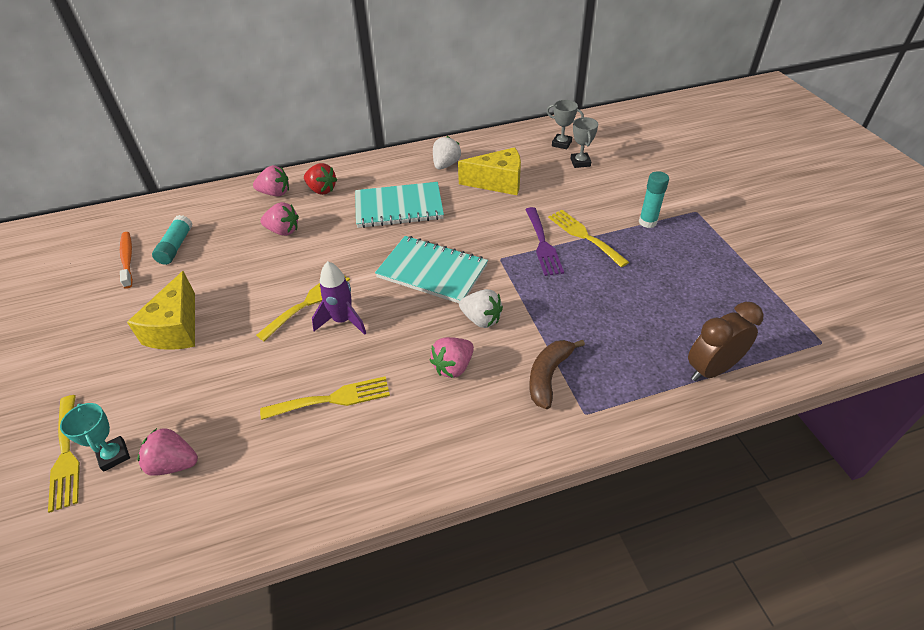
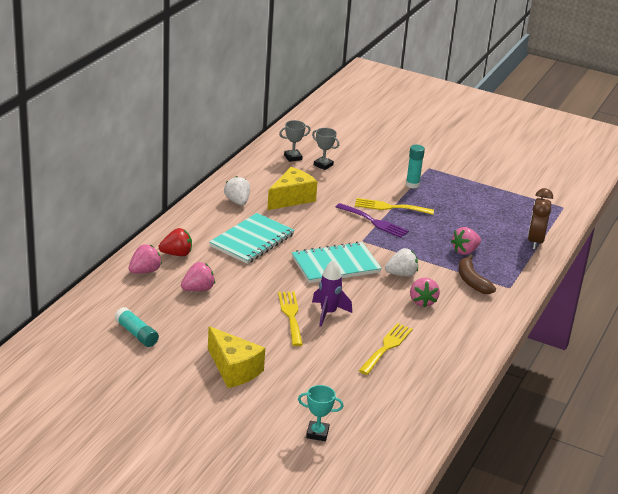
camera: 50 degrees left, 15 degrees down
yellow fork [48,395,80,513] -> none
orange toothbrush [120,232,133,289] -> none
pink strawberry [137,428,198,476] -> pink strawberry moved to [451,227,481,255]

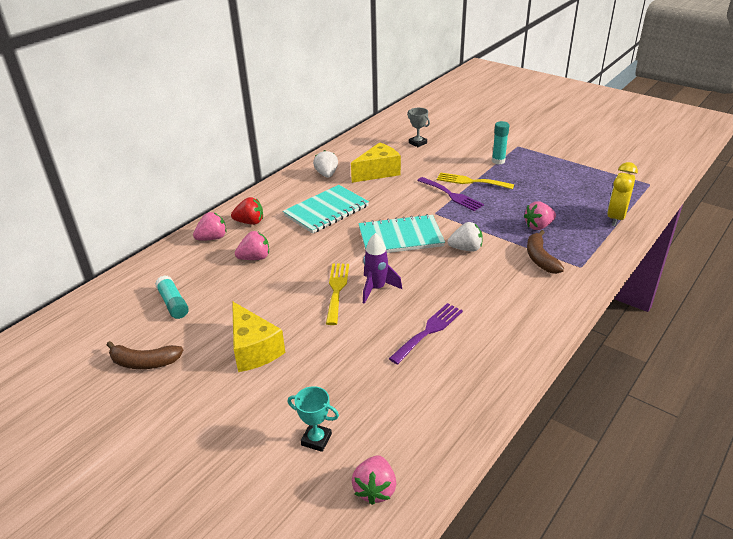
camera: 15 degrees right, 5 degrees up
grey trophy [279,120,311,162] -> none
yellow fork [359,323,413,375] -> purple fork [389,303,463,365]
pink strawberry [410,278,440,307] -> pink strawberry moved to [351,455,396,505]
brown clock [528,188,553,250] -> yellow clock [607,162,638,226]
none -> brown banana [107,341,183,369]

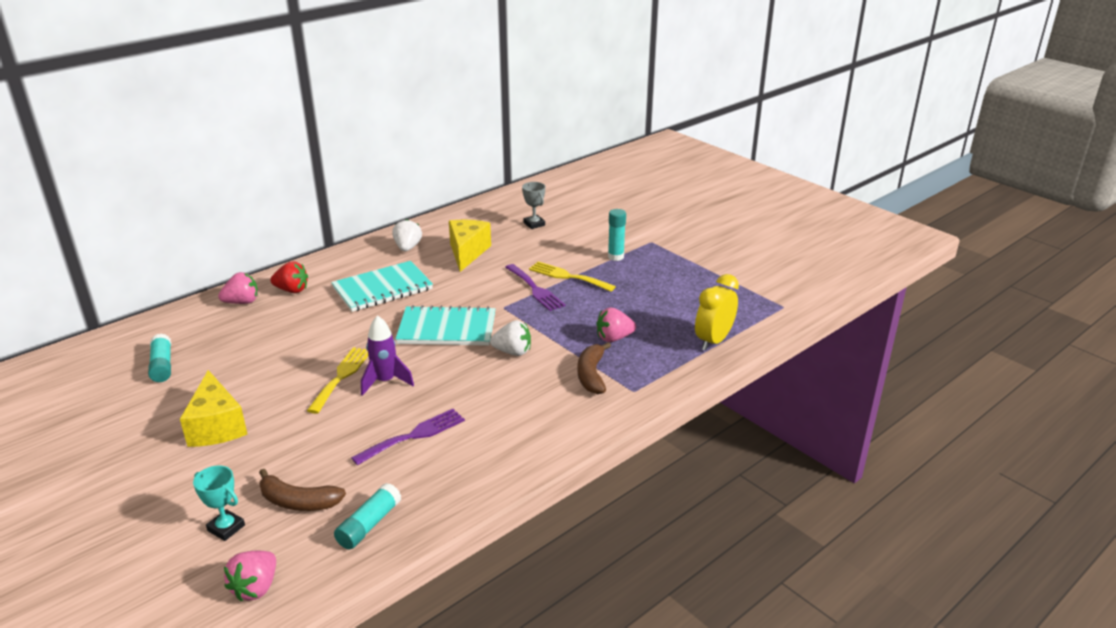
camera: 10 degrees right, 5 degrees down
brown banana [107,341,183,369] -> brown banana moved to [259,469,346,511]
pink strawberry [235,231,269,260] -> none
yellow cheese [351,142,401,183] -> yellow cheese turned 60 degrees counterclockwise [449,220,491,272]
none -> turquoise glue stick [334,483,401,549]

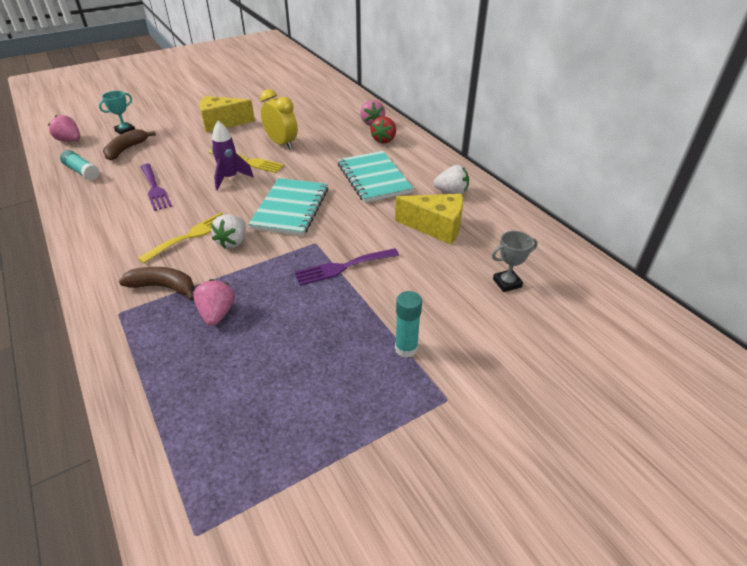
camera: 100 degrees right, 10 degrees up
turquoise glue stick [148,334,171,382] -> none
yellow fork [529,261,616,292] -> yellow fork moved to [138,212,225,264]
yellow clock [695,274,739,351] -> yellow clock moved to [260,89,298,149]

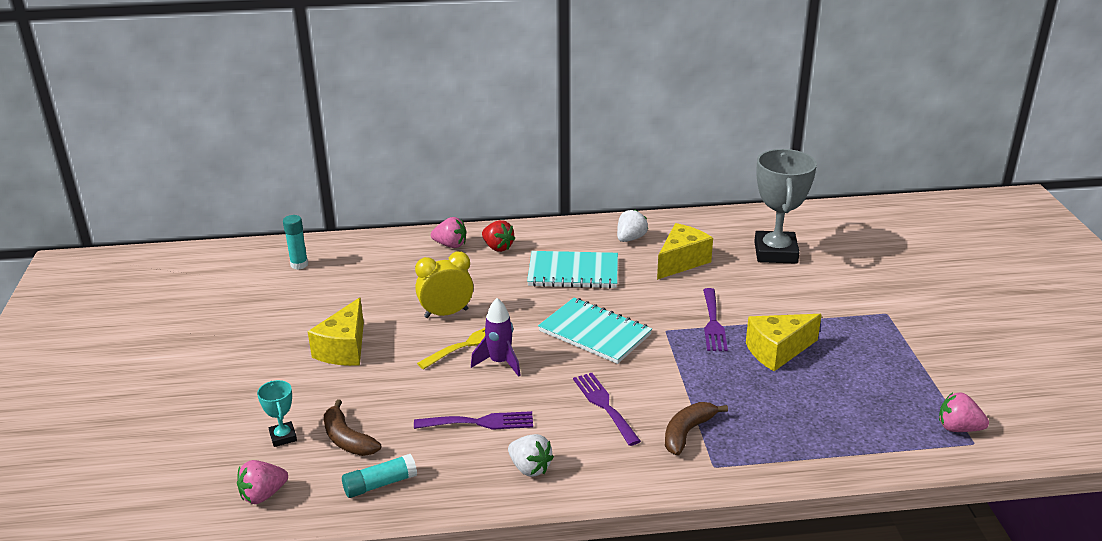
camera: 65 degrees left, 10 degrees down
yellow fork [138,212,225,264] -> purple fork [573,373,641,446]
pink strawberry [193,279,235,326] -> pink strawberry moved to [939,392,989,432]
white strawberry [211,215,246,249] -> white strawberry moved to [508,434,554,477]
turquoise glue stick [395,291,422,358] -> turquoise glue stick moved to [283,215,308,270]
grey trophy [492,231,538,292] -> grey trophy [754,149,817,264], size x2.17
none -> yellow cheese [746,314,822,371]

